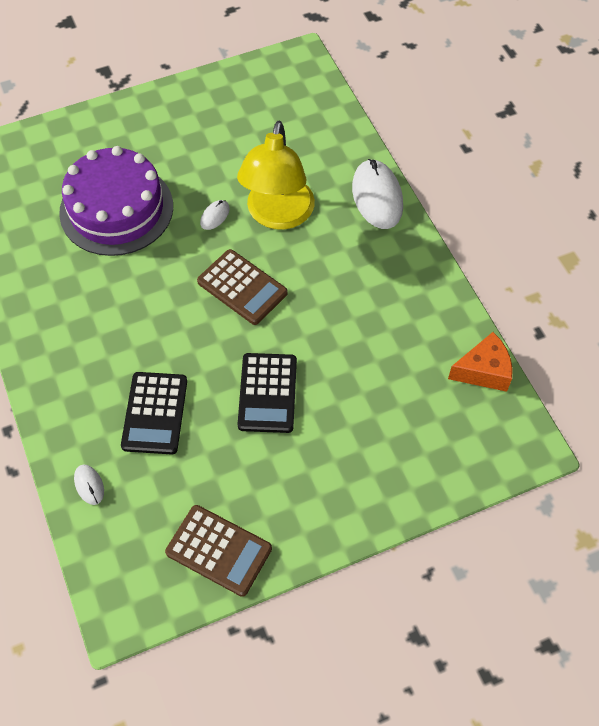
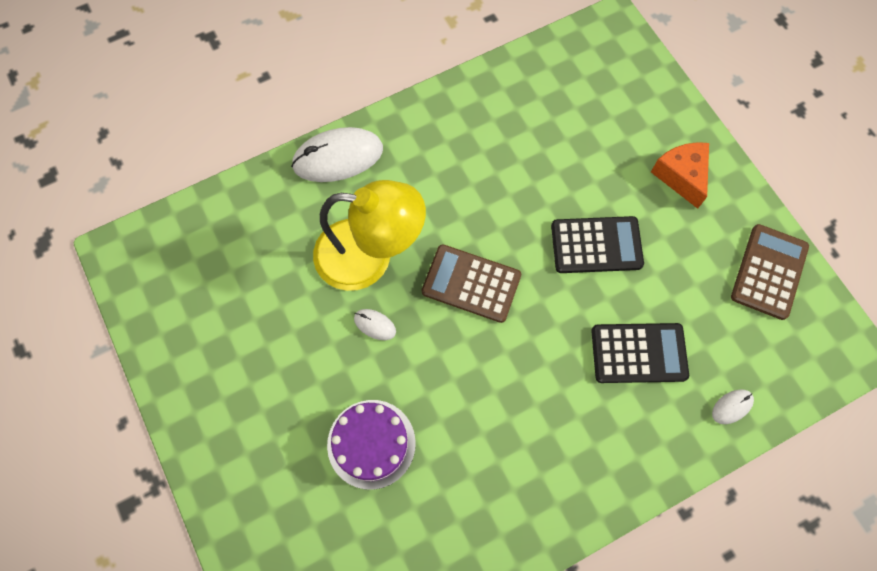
camera: 95 degrees left, 10 degrees up
purple cake [59,146,173,256] -> purple cake [327,400,416,490], size x0.63
brown calculator [197,249,288,325] -> brown calculator turned 105 degrees counterclockwise [422,244,521,323]
orange cheese [448,332,513,392] -> orange cheese moved to [651,142,709,209]

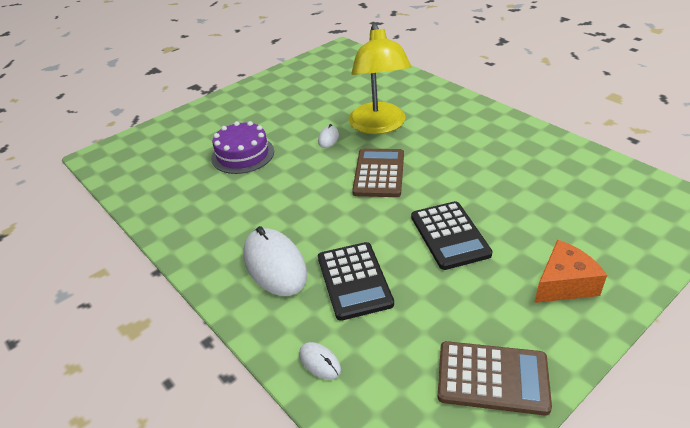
camera: 80 degrees right, 30 degrees down
white mouse [291,127,383,182] -> white mouse moved to [243,226,307,296]

